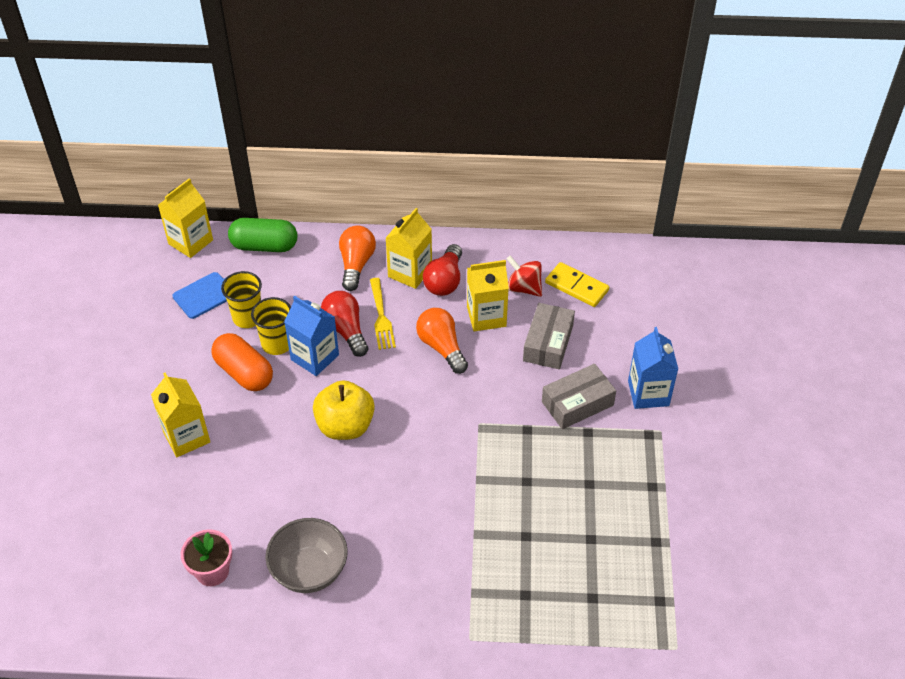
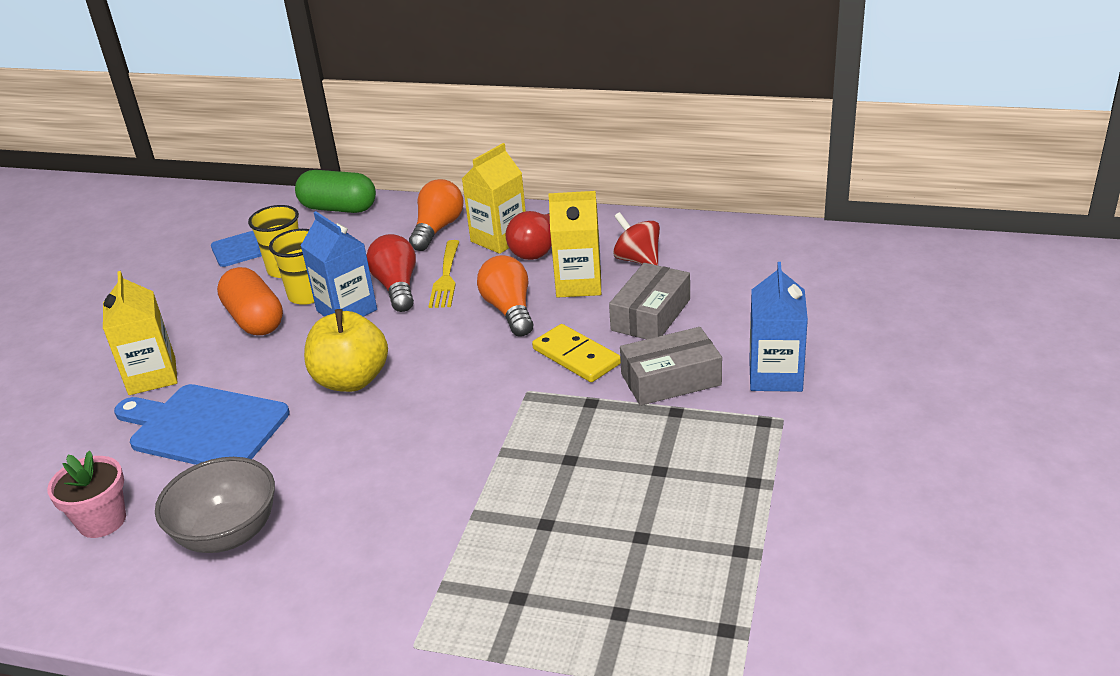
camera: 15 degrees right, 15 degrees down
yellow carton [158,178,213,258] -> none
yellow domino [545,262,609,307] -> yellow domino moved to [532,324,621,382]
none -> blue cutting board [114,384,290,465]

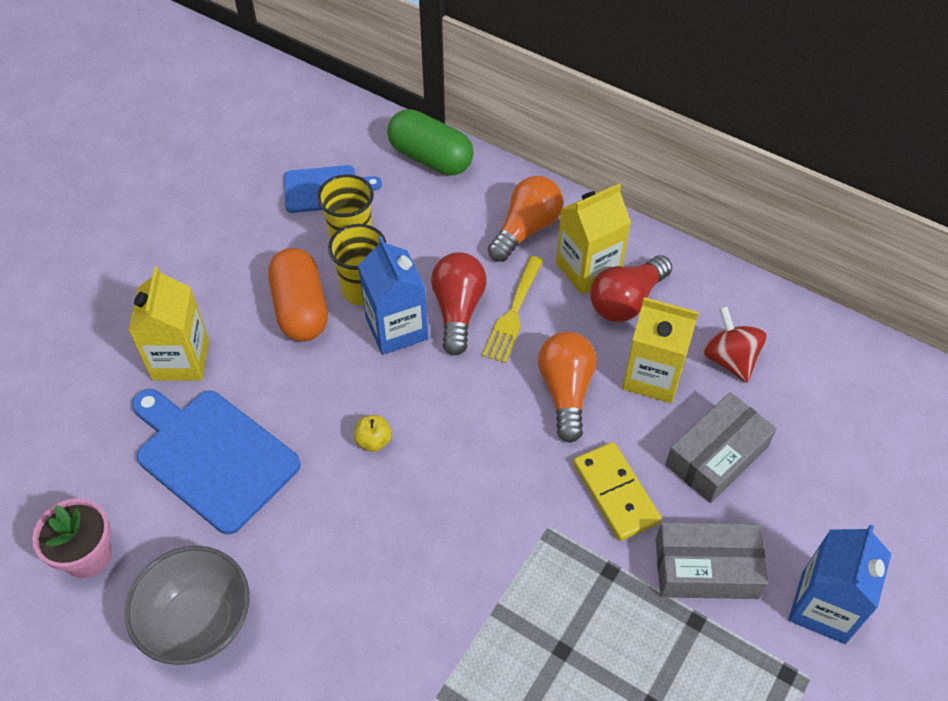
camera: 15 degrees right, 20 degrees up
yellow apple [304,309,388,392] -> yellow apple [354,415,392,452], size x0.42

